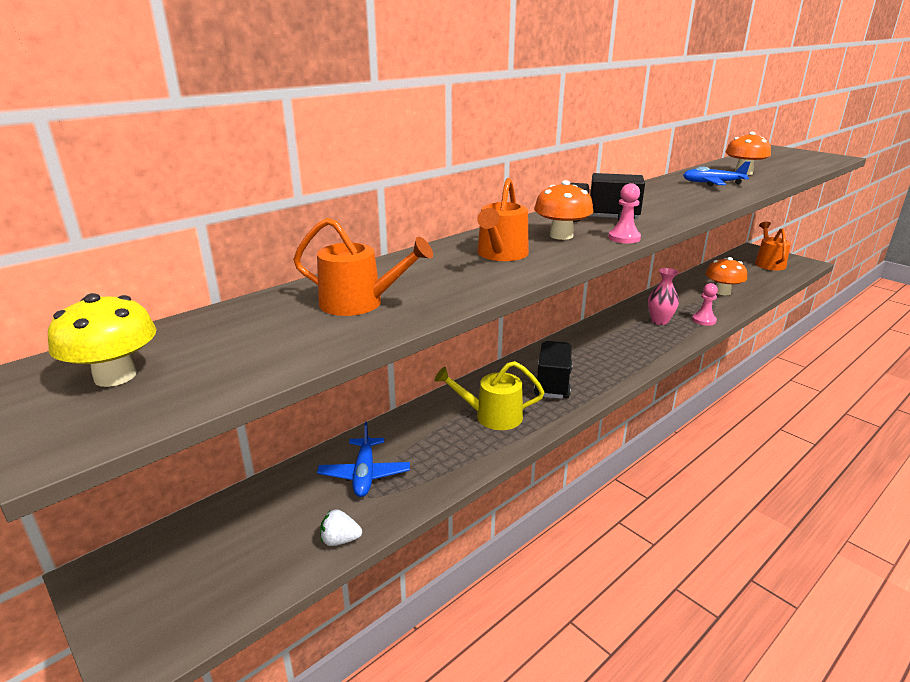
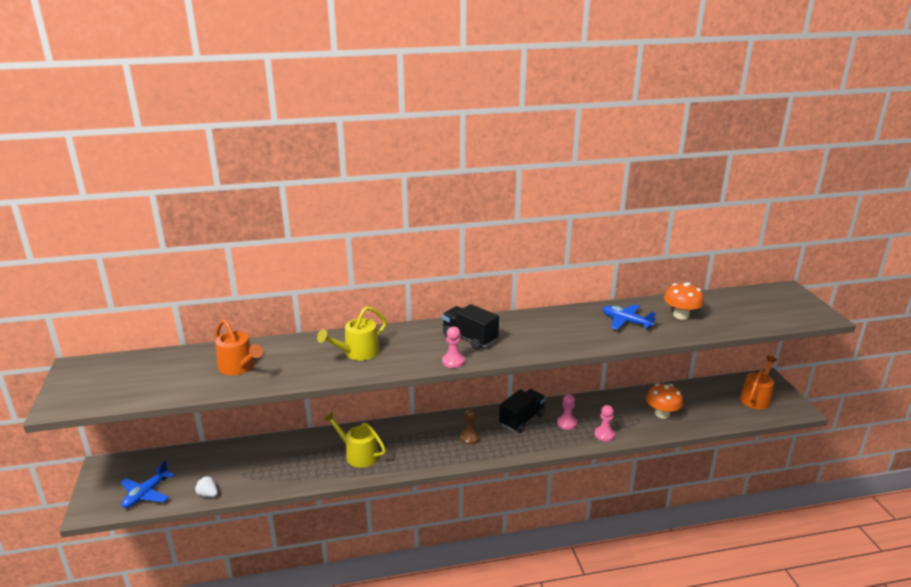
camera: 30 degrees right, 0 degrees up
yellow mushroom [48,293,157,387] -> none
blue plane [317,422,410,497] -> blue plane moved to [120,460,175,508]
orange watering can [477,178,529,261] -> yellow watering can [317,306,387,361]
orange mushroom [534,180,593,240] -> none
black truck [534,341,573,399] -> black truck moved to [499,389,546,433]
pink vase [648,268,679,325] -> pink pawn [557,394,577,430]
none -> brown pawn [460,408,480,445]

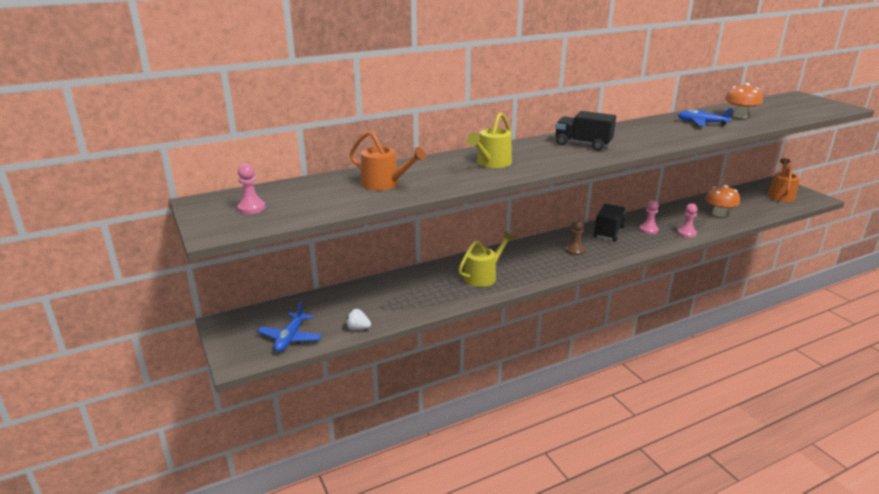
camera: 15 degrees left, 0 degrees up
yellow watering can [323,412,386,467] -> yellow watering can turned 120 degrees clockwise [458,231,514,287]
pink pawn [442,327,465,368] -> pink pawn moved to [237,164,265,214]

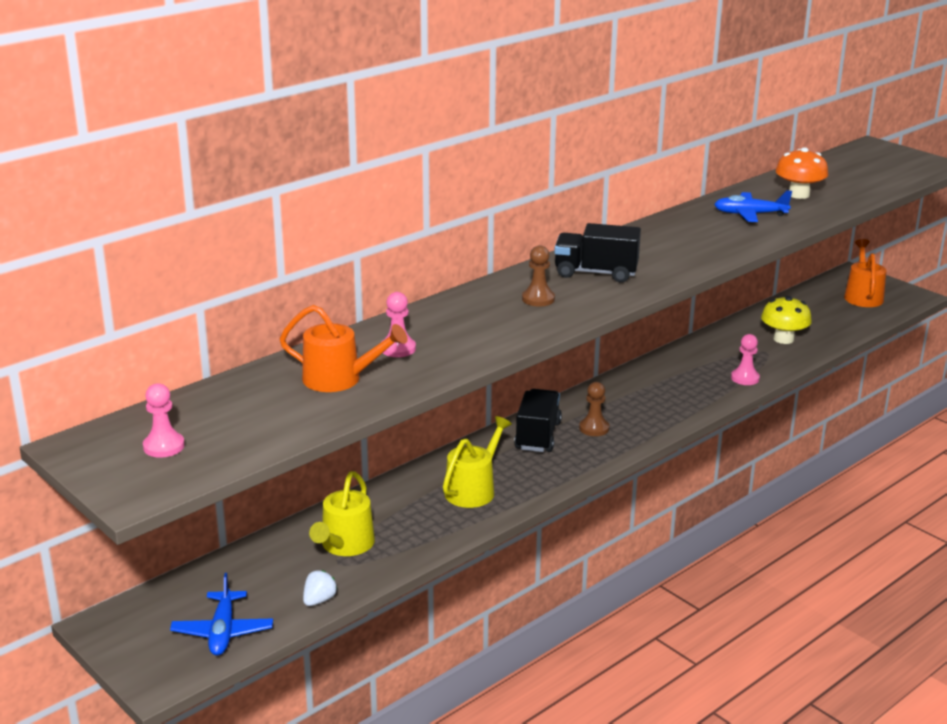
camera: 15 degrees left, 0 degrees up
white strawberry [346,309,371,330] -> white strawberry turned 120 degrees clockwise [303,570,337,606]
yellow watering can [467,112,512,168] -> yellow watering can moved to [309,471,375,556]
black truck [593,204,626,241] -> black truck moved to [514,389,562,452]
pink pawn [639,200,659,234] -> pink pawn moved to [383,292,416,357]
orange mushroom [705,185,740,217] -> yellow mushroom [761,296,812,344]
none -> brown pawn [522,245,555,307]

